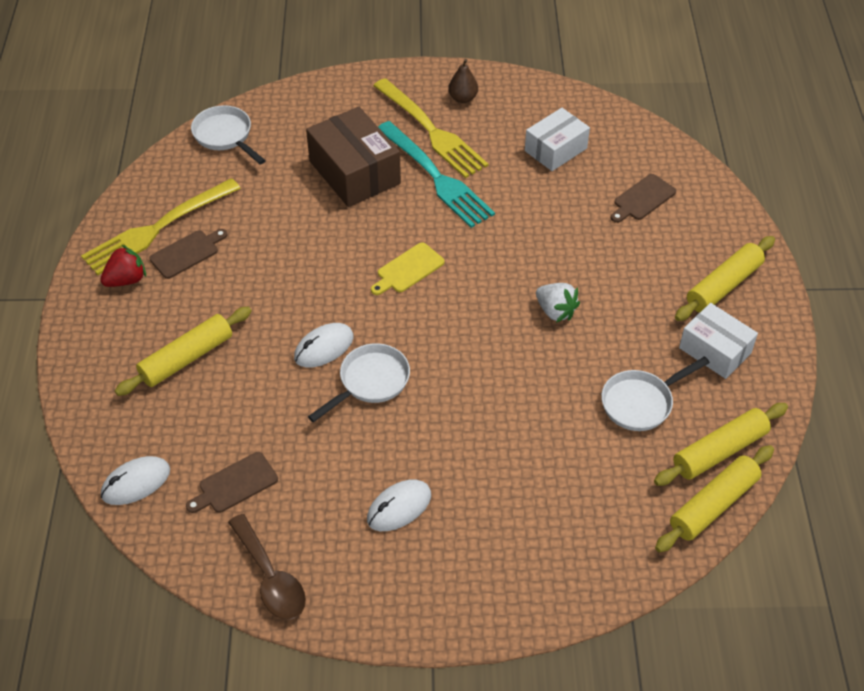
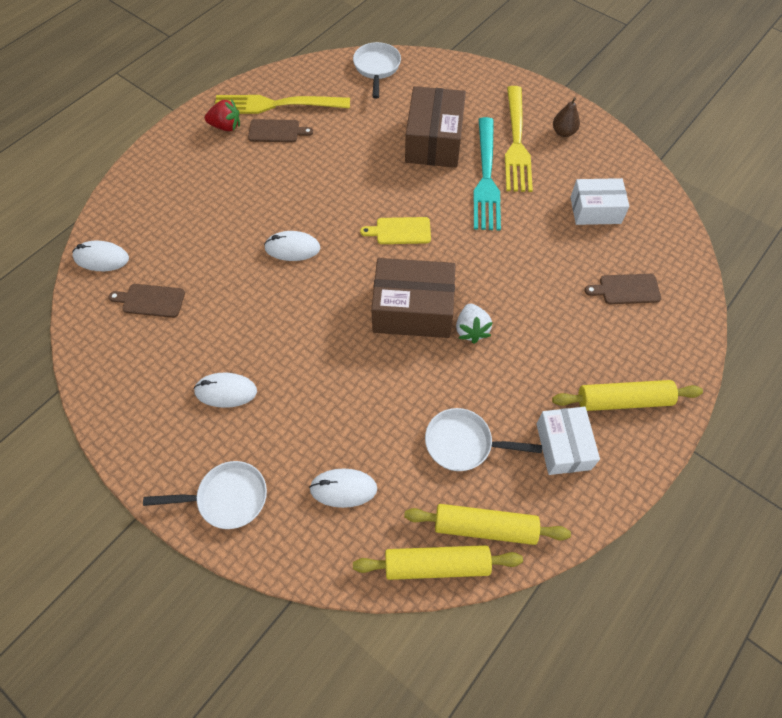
camera: 40 degrees right, 10 degrees up
yellow rolling pin [115,307,252,396] -> none
brown spoon [228,514,306,620] -> none
white pan [308,343,410,422] -> white pan moved to [143,461,267,529]
none -> white mouse [309,469,377,508]
none -> brown box [371,258,456,338]

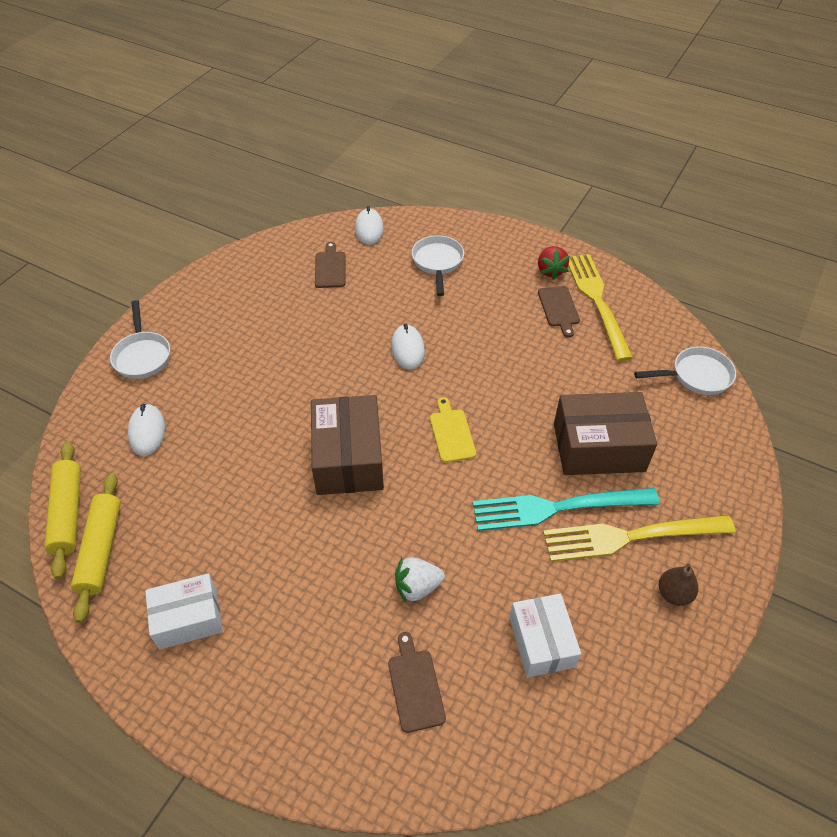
camera: 80 degrees right, 10 degrees down
white mouse [194,373,257,408] -> none
white pan [425,408,542,471] -> white pan moved to [412,235,464,296]
white strawberry [456,304,493,344] -> white strawberry moved to [395,557,445,603]
yellow rolling pin [552,380,703,411] -> none

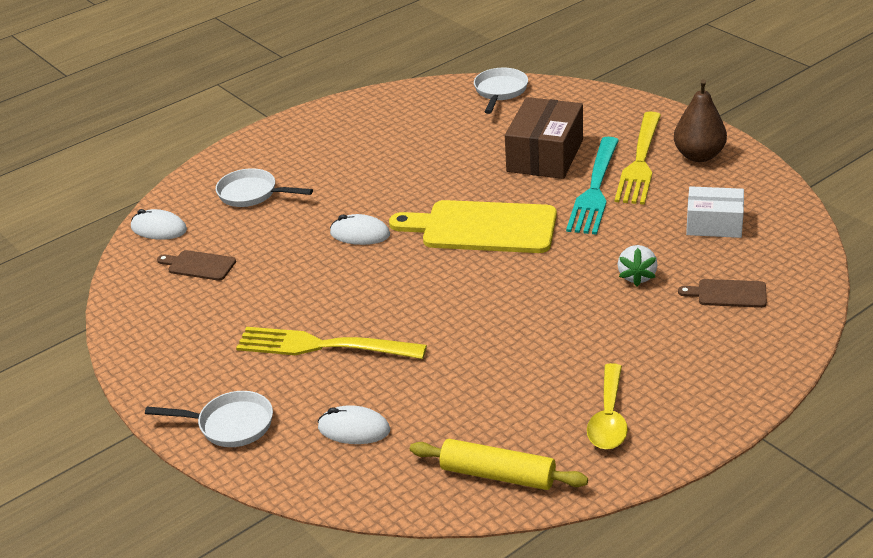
camera: 65 degrees left, 15 degrees down
yellow rolling pin [45,442,81,579] -> none
white box [145,573,223,650] -> yellow spoon [587,363,628,449]
brown box [311,395,384,495] -> none
yellow cutting board [430,397,476,463] -> yellow cutting board [389,200,557,253], size x2.10
red strawberry [538,246,570,280] -> none
brown cutting board [538,286,580,338] -> none
yellow fork [568,254,633,361] -> yellow fork moved to [236,327,427,359]
brown pear [659,564,698,606] -> brown pear [674,79,727,162], size x1.69

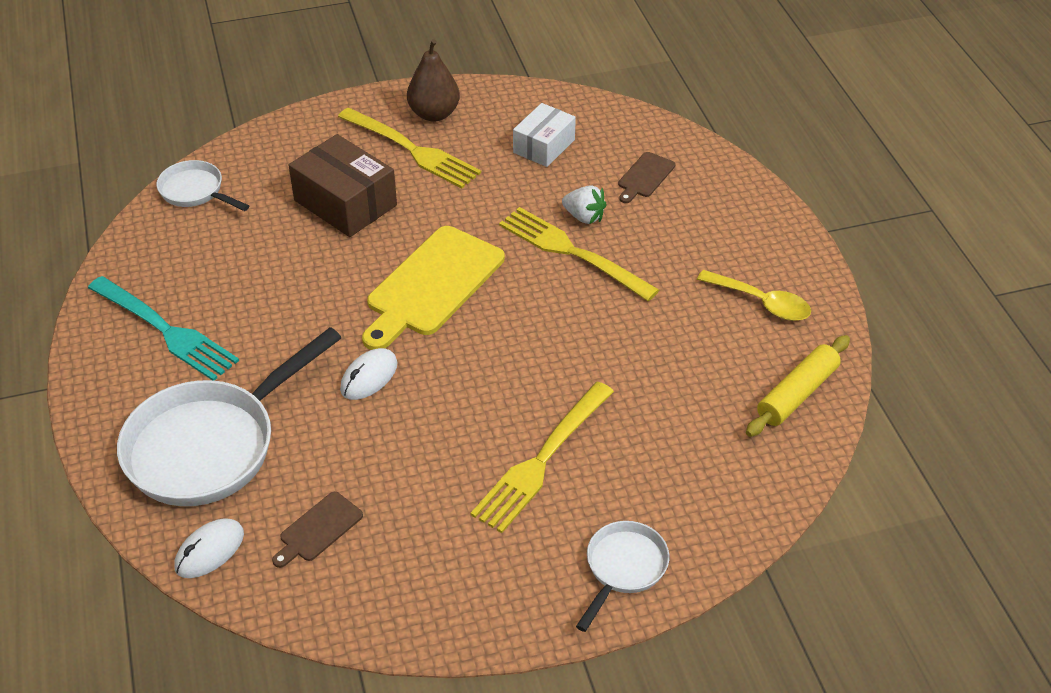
camera: 70 degrees left, 10 degrees up
white pan [216,168,313,207] -> white pan [117,327,342,506], size x1.96
white mouse [318,405,390,444] -> none
turquoise fork [566,137,619,235] -> turquoise fork moved to [88,276,239,381]
none -> yellow fork [499,207,659,301]

